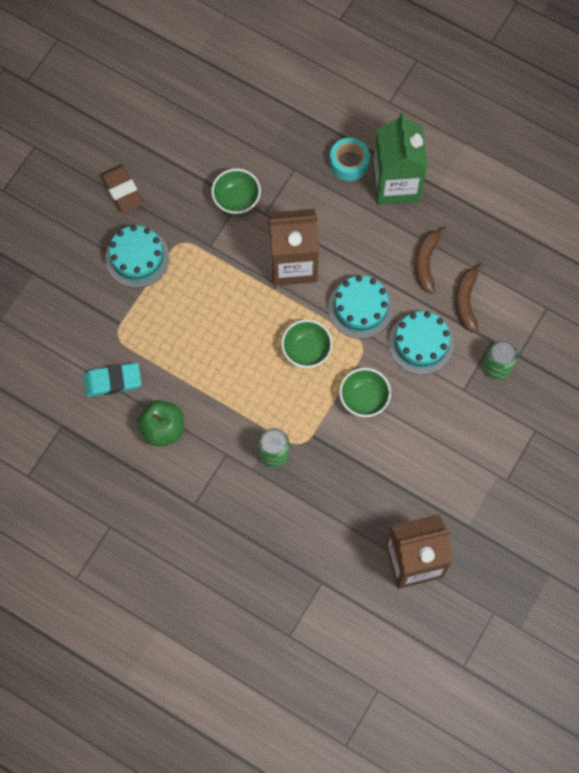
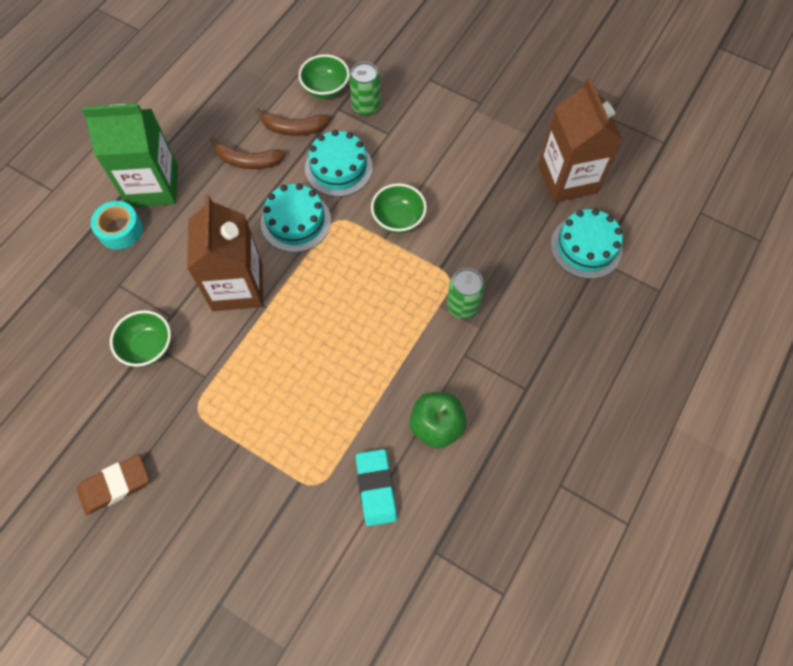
camera: 90 degrees left, 5 degrees down
turquoise cake [105,225,170,288] -> turquoise cake moved to [551,209,623,279]
green bowl [281,320,333,368] -> green bowl moved to [299,54,350,99]

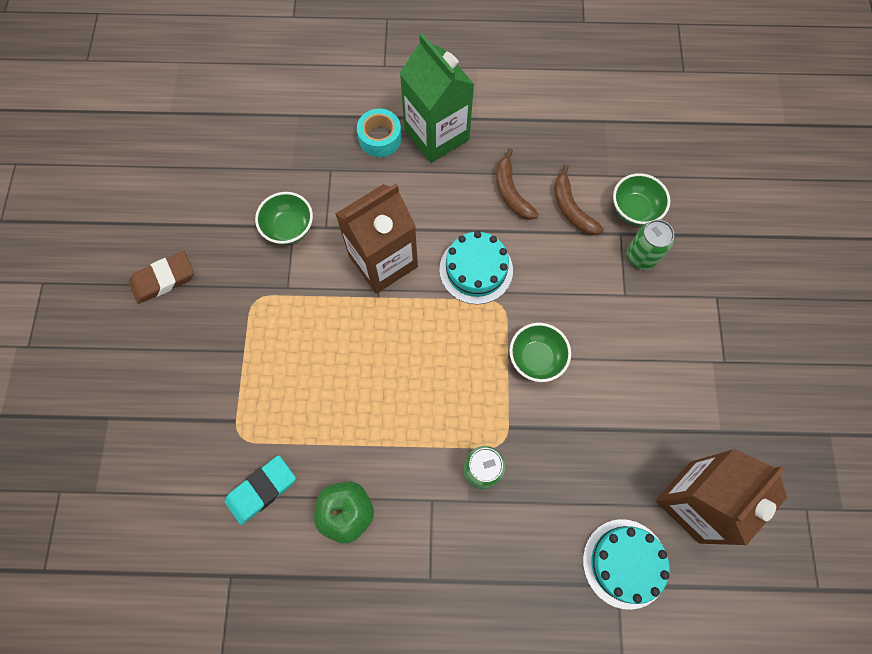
camera: 60 degrees right, 5 degrees up
brown eraser [77,454,149,515] -> brown eraser turned 60 degrees counterclockwise [129,251,194,304]
turquoise cake [305,130,373,197] -> none

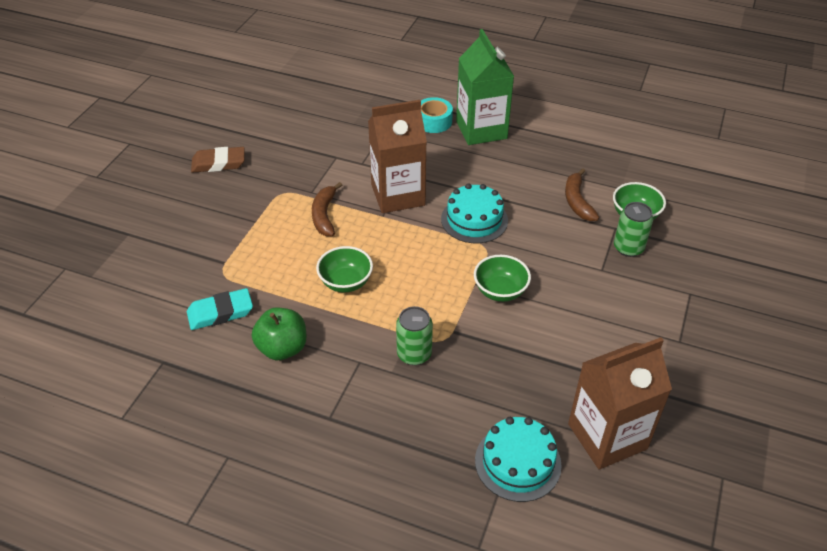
camera: 20 degrees right, 25 degrees down
green bowl [255,192,313,245] -> green bowl moved to [316,246,373,293]
brown banana [496,148,539,220] -> brown banana moved to [312,182,342,236]

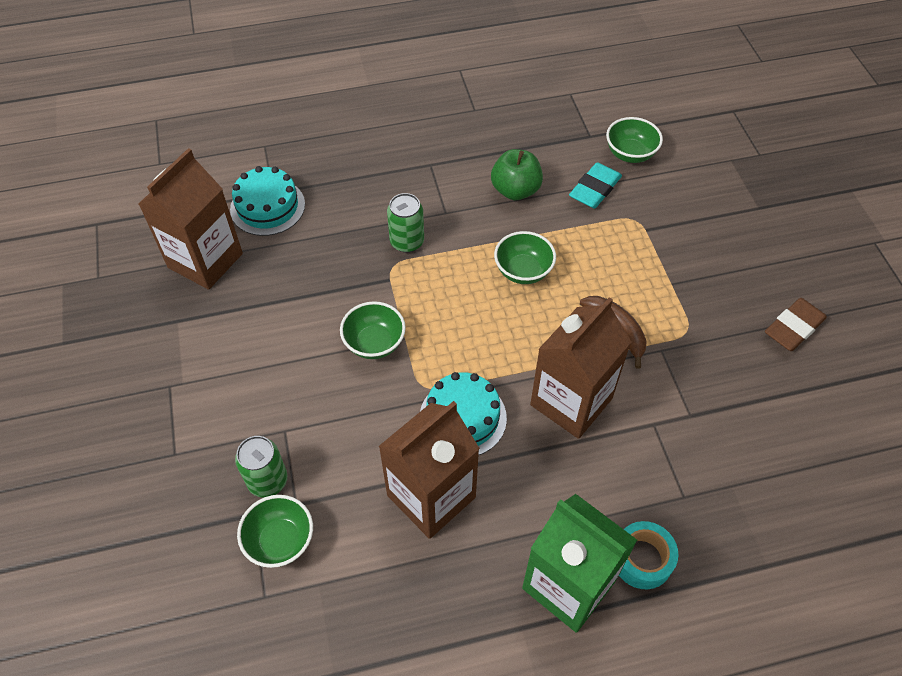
camera: 145 degrees right, 10 degrees up
brown banana [565,168,599,221] -> none
none -> brown carton [379,401,480,539]
none -> green bowl [606,117,663,163]

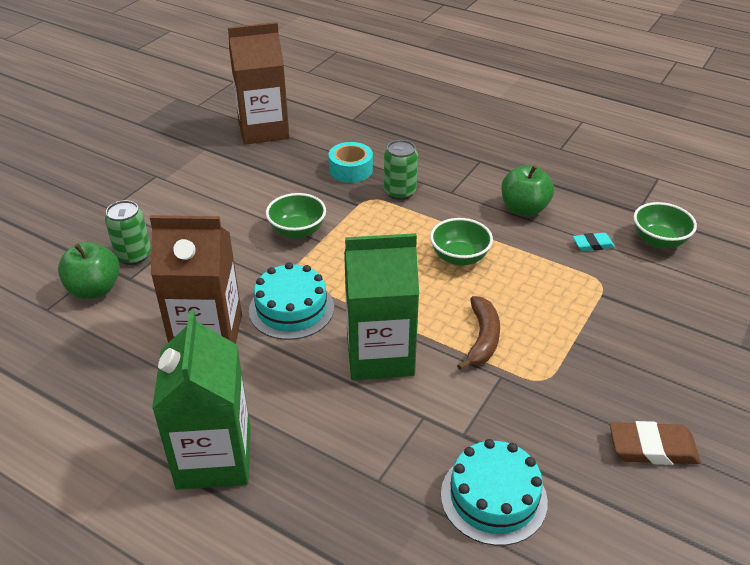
camera: 45 degrees right, 15 degrees down
turquoise cake [230,166,305,236] -> turquoise cake moved to [441,439,548,546]
green bowl [237,495,313,568] -> green apple [58,242,120,299]
brown carton [530,297,631,439] -> green carton [344,233,419,380]
turquoise eraser [569,162,622,209] -> turquoise eraser [573,233,615,251], size x0.60
turquoise tape [619,521,678,589] -> turquoise tape moved to [328,142,373,183]

